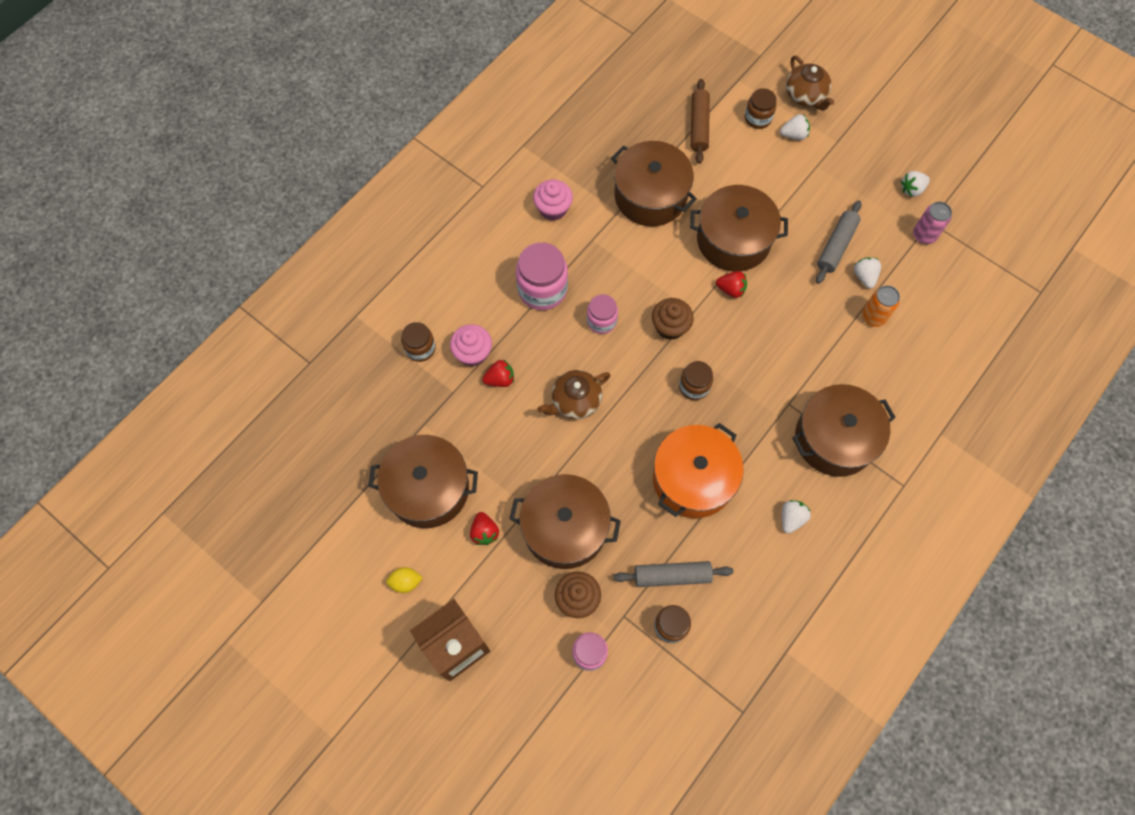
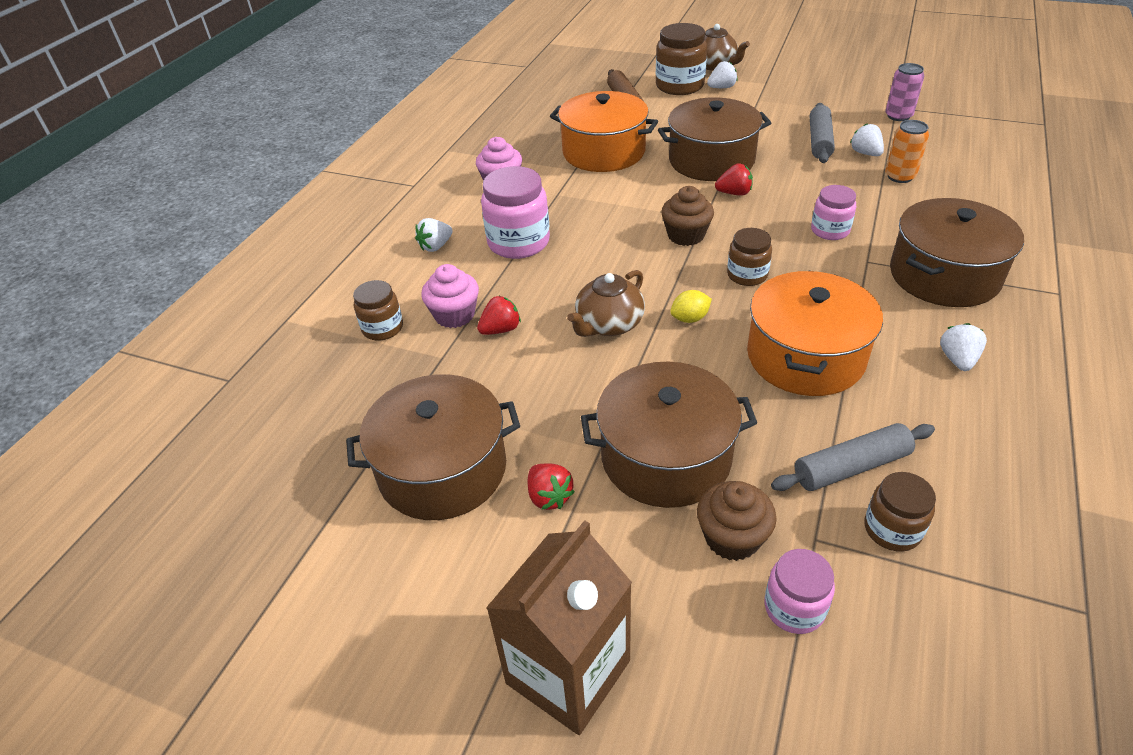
camera: 15 degrees left, 25 degrees down
yellow lemon [386,567,423,593] -> yellow lemon moved to [670,290,712,323]
pink jar [587,294,618,334] -> pink jar moved to [811,185,856,240]
brown pot [611,141,697,226] -> orange pot [550,91,658,172]
brown jar [745,88,777,129] -> brown jar [656,23,707,95], size x1.67
white strawberry [901,171,930,197] -> white strawberry moved to [415,218,453,252]

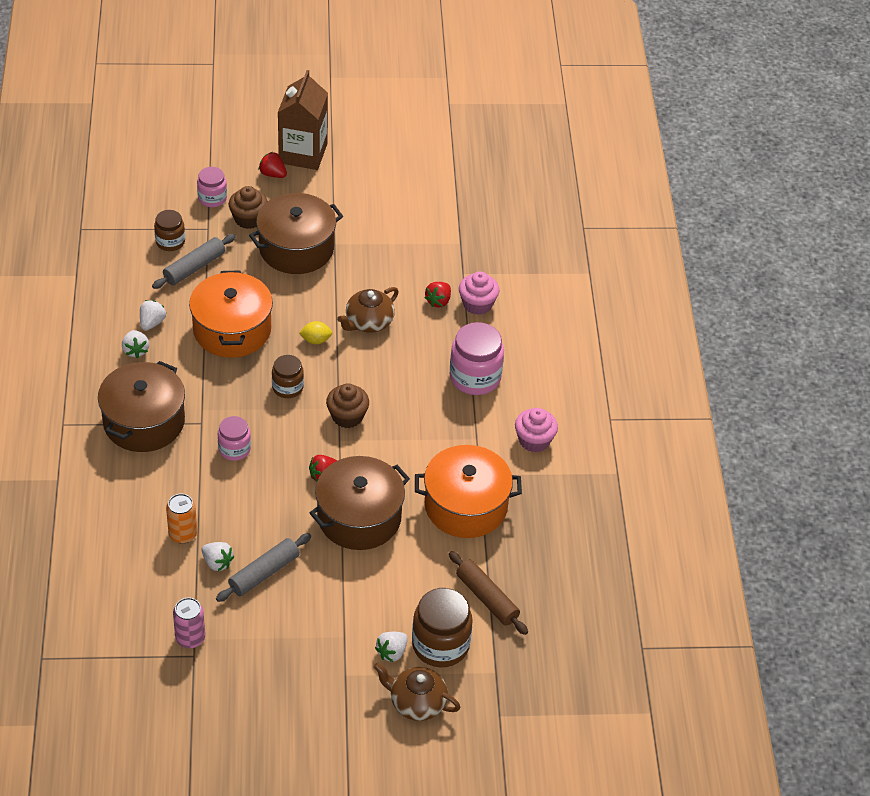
camera: 150 degrees right, 5 degrees up
brown pot [346,374,520,520] -> none
brown jar [353,280,403,341] -> none
white strawberry [415,218,453,252] -> white strawberry moved to [140,300,166,331]
red strawberry [528,463,574,510] -> red strawberry moved to [259,152,287,178]
brown teapot [567,270,645,337] -> brown teapot turned 150 degrees counterclockwise [337,287,399,333]
yellow lemon [670,290,712,323] -> yellow lemon turned 45 degrees clockwise [299,321,332,344]
grey rolling pin [810,103,835,163] -> grey rolling pin turned 60 degrees clockwise [216,533,311,602]

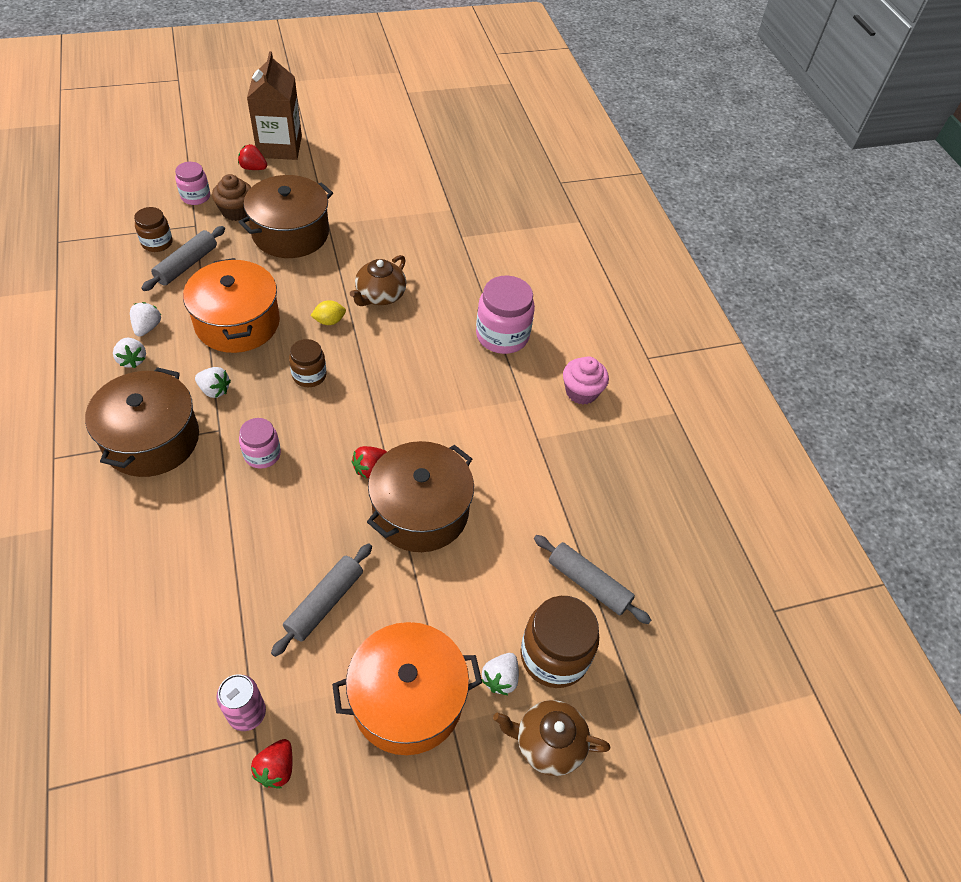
camera: 15 degrees left, 5 degrees up
orange can [166,494,197,544] -> none
white strawberry [202,542,234,571] -> white strawberry moved to [195,367,231,398]
brown cupcake [326,383,369,428] -> none
orange pot [415,445,522,538] -> orange pot moved to [332,622,482,755]
red strawberry [425,282,451,307] -> red strawberry moved to [251,739,293,788]
brown rolling pin [449,551,528,635] -> grey rolling pin [534,535,651,624]
pink cupcake [459,271,499,315] -> none

